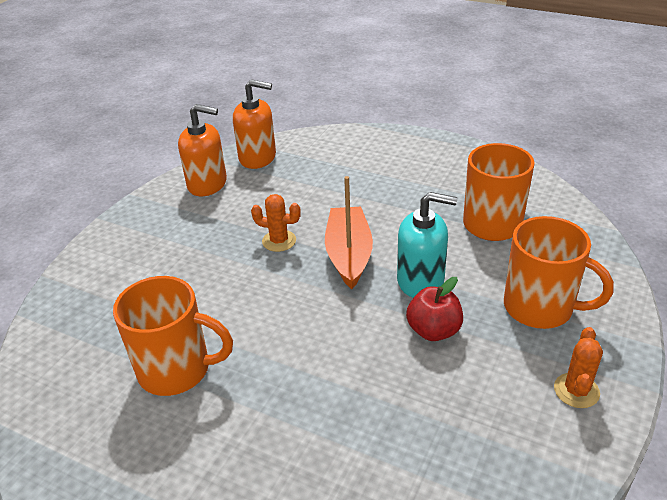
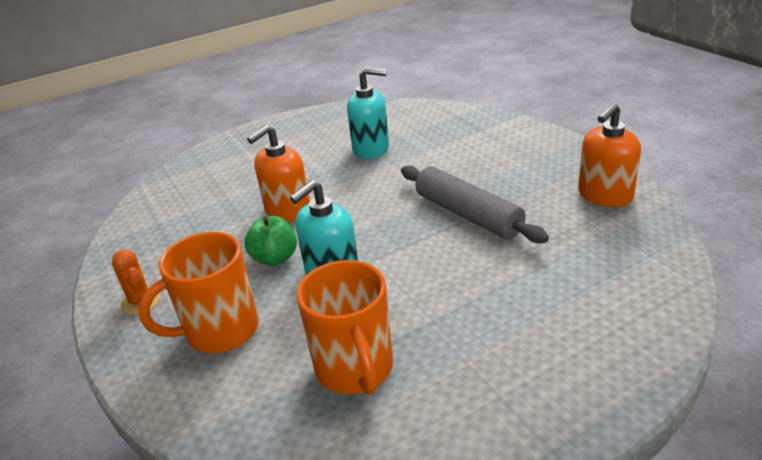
camera: 125 degrees right, 5 degrees down
orange mug [113,276,233,396] -> turquoise soap dispenser [347,68,389,159]
orange soap dispenser [233,79,276,169] -> orange soap dispenser moved to [247,125,310,222]
orange cactus [251,194,301,252] -> grey rolling pin [401,165,549,243]
orange boat [325,176,373,289] -> none
red apple [406,277,463,341] -> green apple [245,216,297,266]

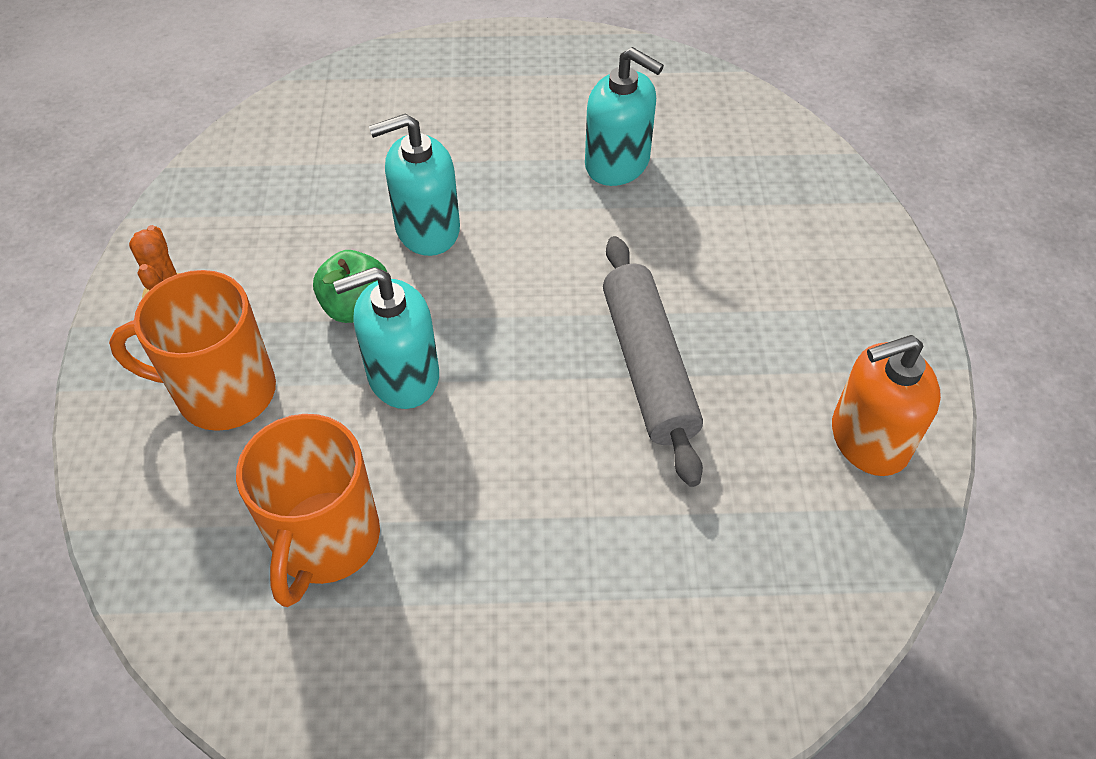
camera: 25 degrees right, 20 degrees up
orange soap dispenser [247,125,310,222] -> turquoise soap dispenser [369,114,460,256]

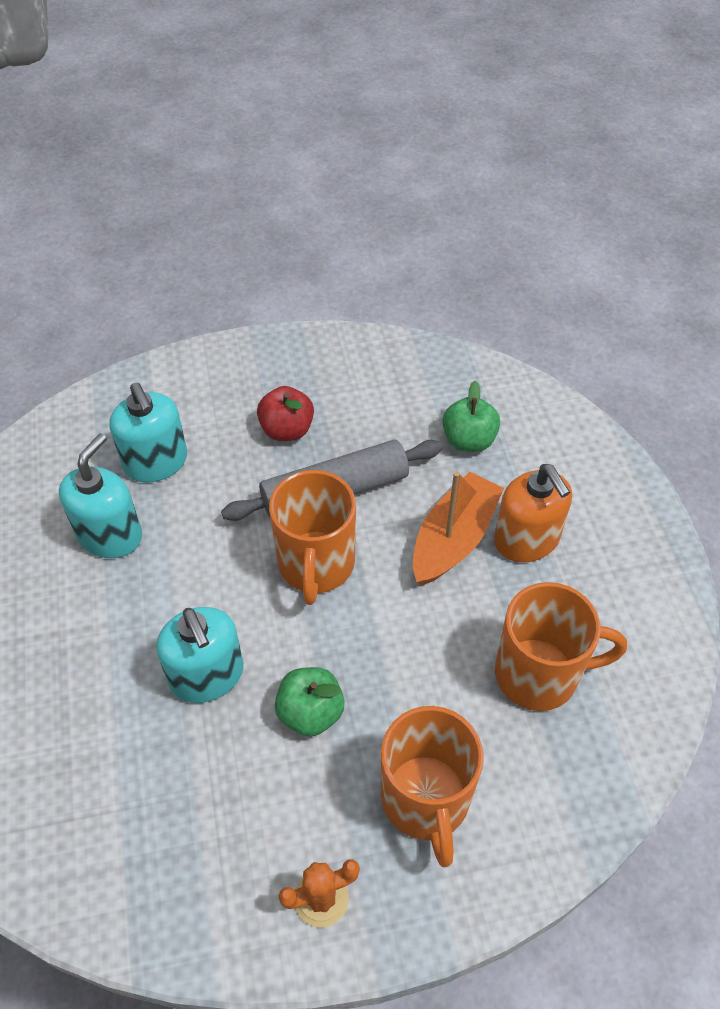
camera: 100 degrees left, 0 degrees up
turquoise soap dispenser [333,267,439,409] -> turquoise soap dispenser moved to [109,383,187,482]
orange soap dispenser [832,335,941,476] -> orange soap dispenser moved to [494,464,572,562]
none -> red apple [257,386,314,441]
none -> orange mug [269,470,356,605]
none -> orange boat [413,471,504,585]
none -> green apple [443,381,500,452]

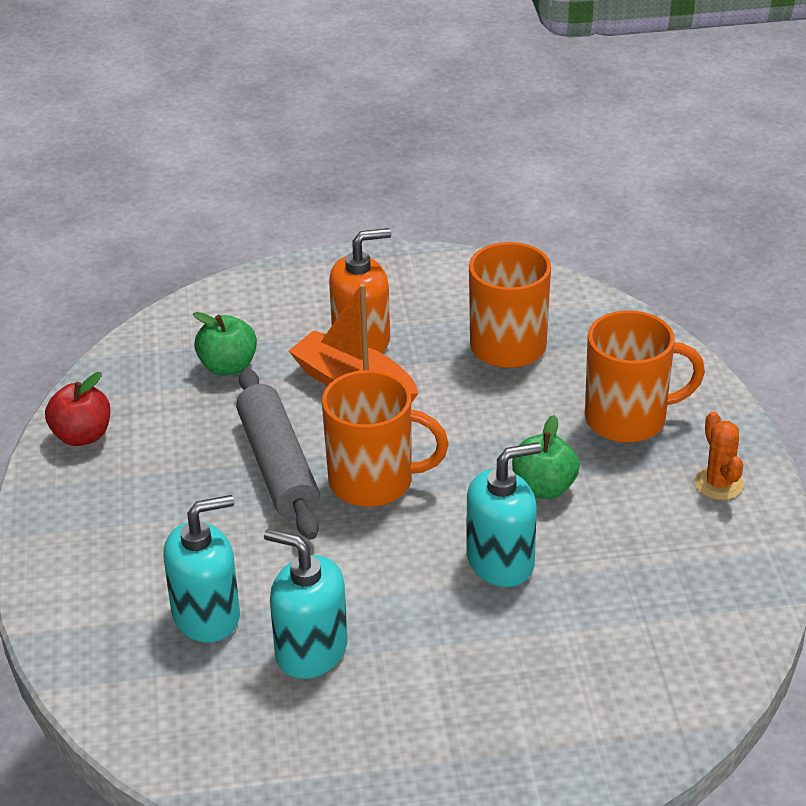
camera: 85 degrees left, 15 degrees down
red apple [257,386,314,441] -> red apple moved to [45,372,110,446]

